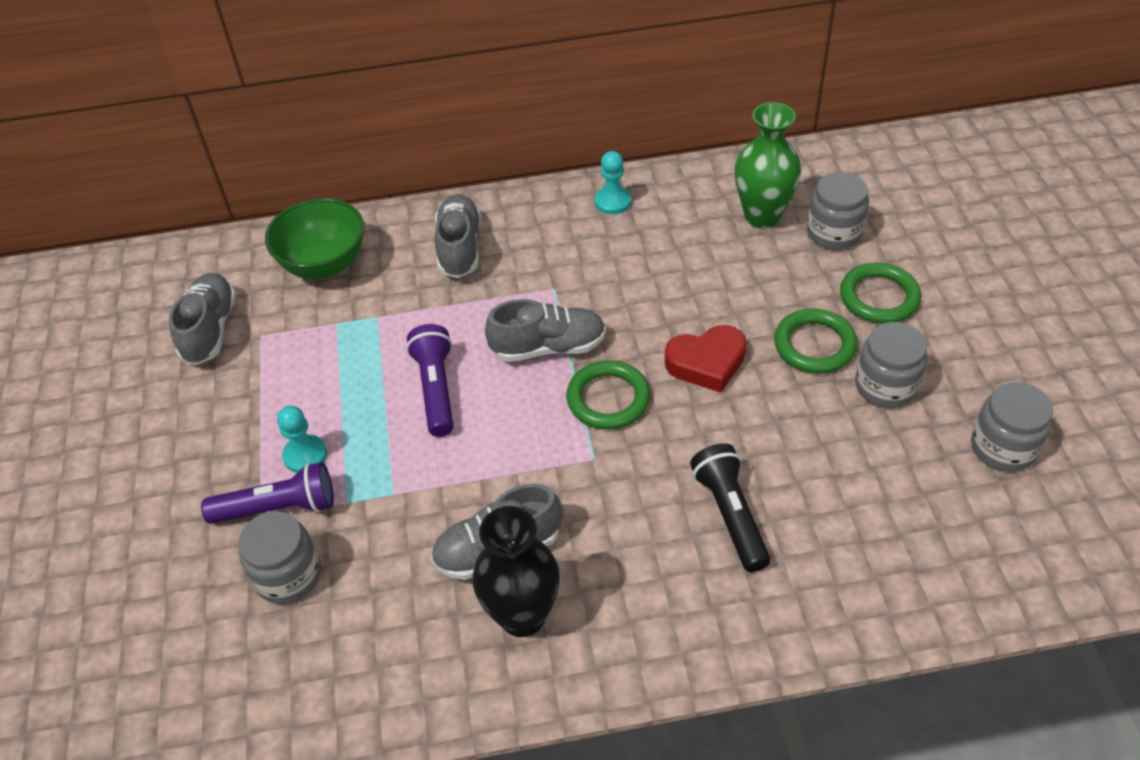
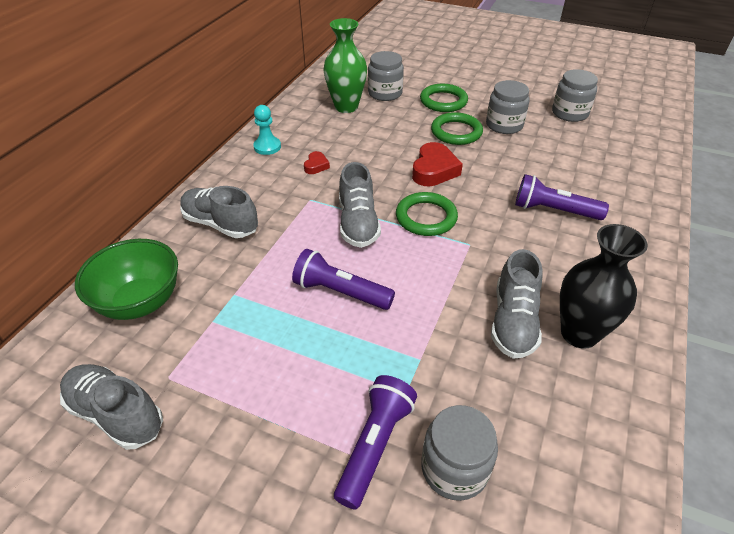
camera: 60 degrees left, 5 degrees down
turquoise pawn [277,406,327,473] -> none
grey shoe [485,299,606,362] -> grey shoe turned 150 degrees clockwise [339,162,381,248]
black flashlight [690,443,770,572] -> purple flashlight [515,174,609,220]
none -> red heart [304,151,330,174]

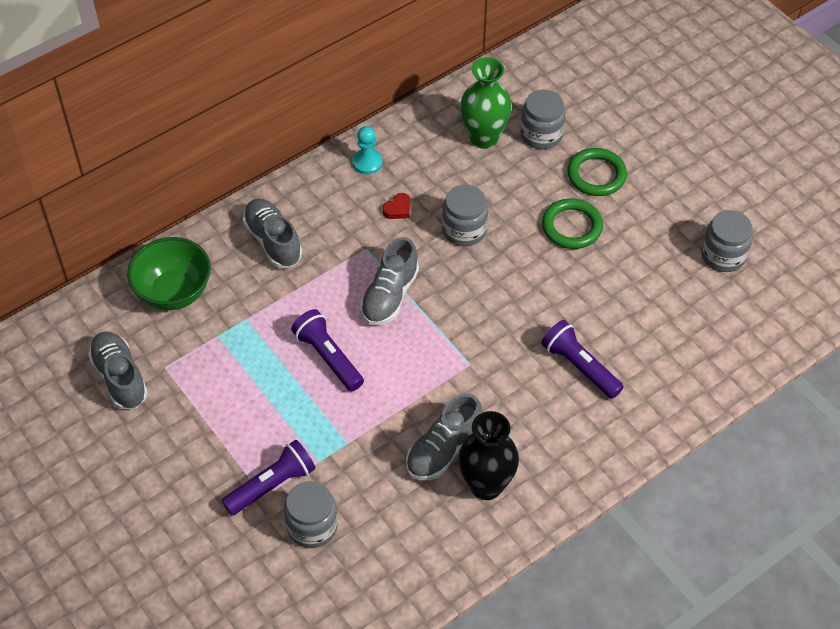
camera: 30 degrees right, 10 degrees up
green ring [396,192,458,236] -> none
red heart [412,142,463,186] -> none
grey jar [486,80,529,134] -> grey jar moved to [442,185,488,246]

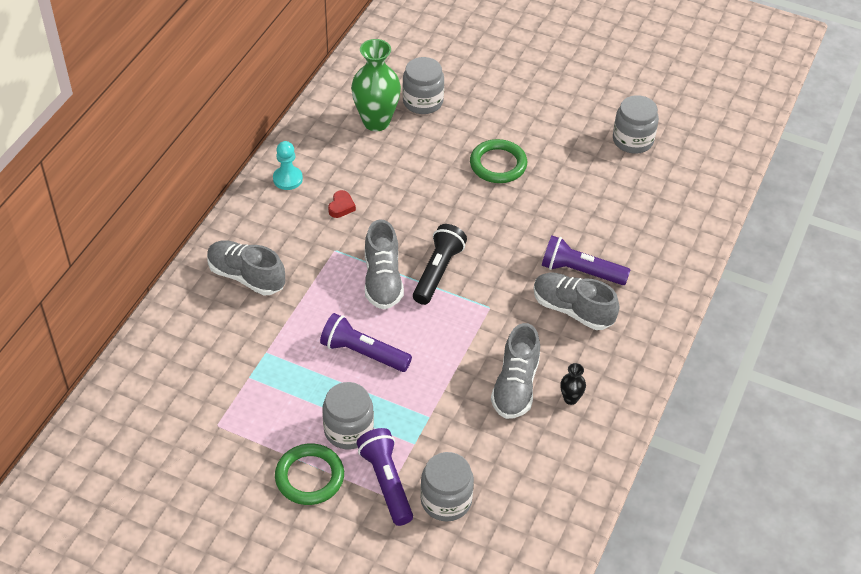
camera: 30 degrees left, 5 degrees down
grey shoe [88,332,148,409] -> grey shoe moved to [533,273,619,330]
green bowl [127,237,211,310] -> none
purple flashlight [221,440,316,516] -> purple flashlight turned 45 degrees counterclockwise [356,428,413,526]
grey jar [442,185,488,246] -> grey jar moved to [322,382,374,449]
black vase [458,411,519,500] -> black vase [560,363,586,405], size x0.45
green ring [567,148,627,196] -> green ring moved to [275,444,344,505]
none -> black flashlight [413,224,467,305]

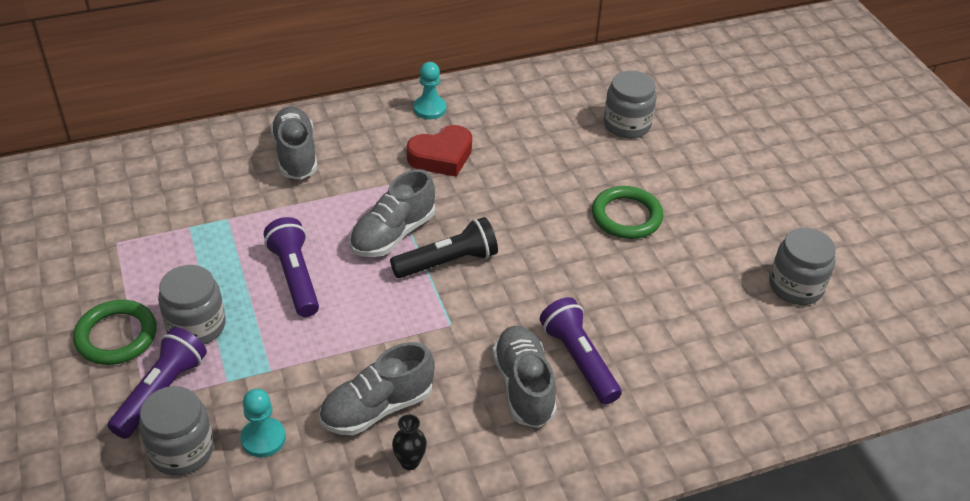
camera: 45 degrees right, 5 degrees down
red heart [328,190,356,218] -> red heart [407,125,472,177], size x1.90
green vase [351,39,401,131] -> none
none -> turquoise pawn [241,389,286,457]

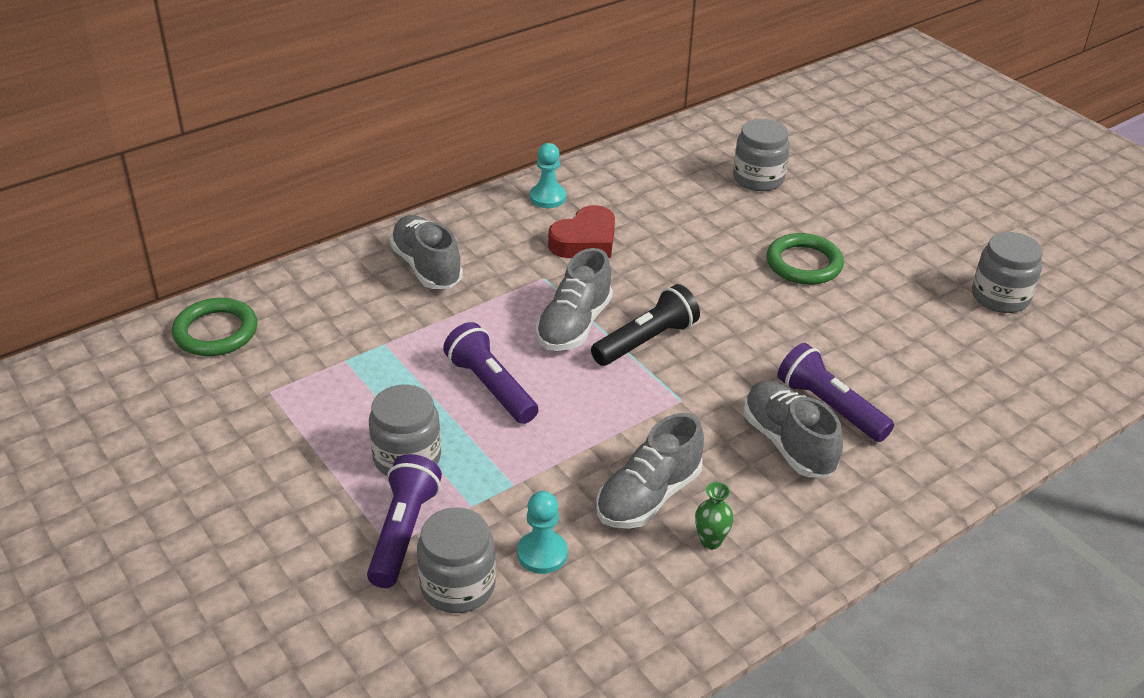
camera: 15 degrees left, 5 degrees down
green ring [73,300,157,365] -> green ring moved to [172,298,257,356]
black vase [392,414,427,470] -> green vase [695,482,734,550]

